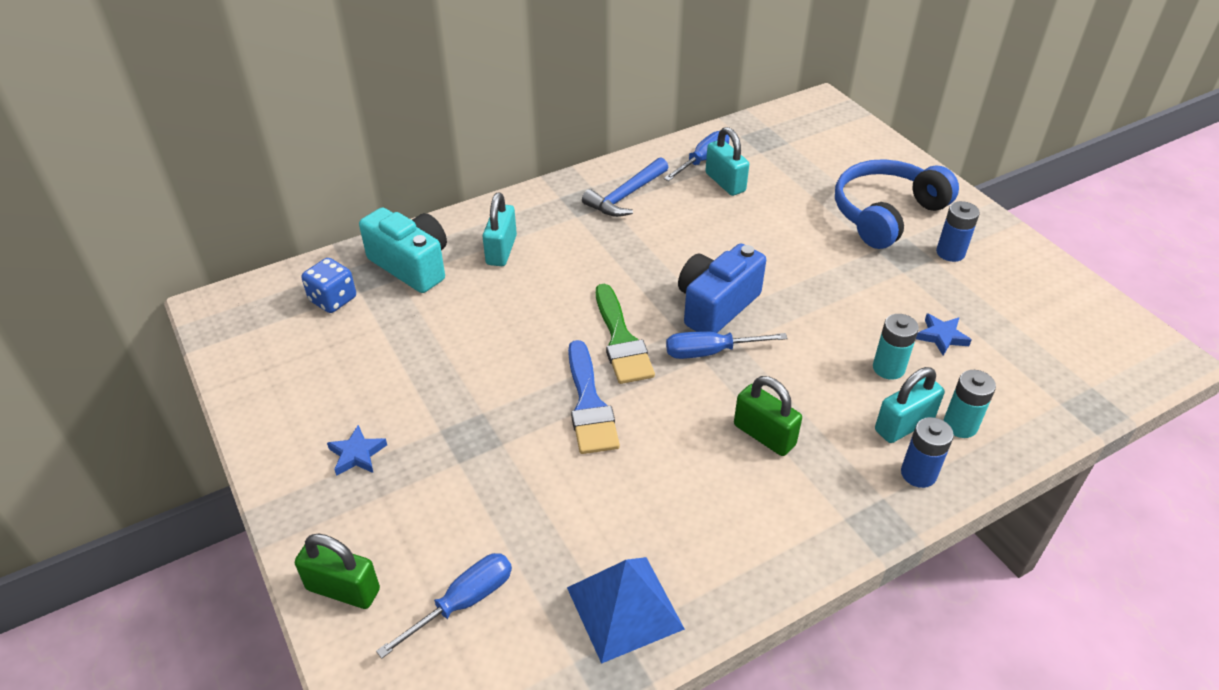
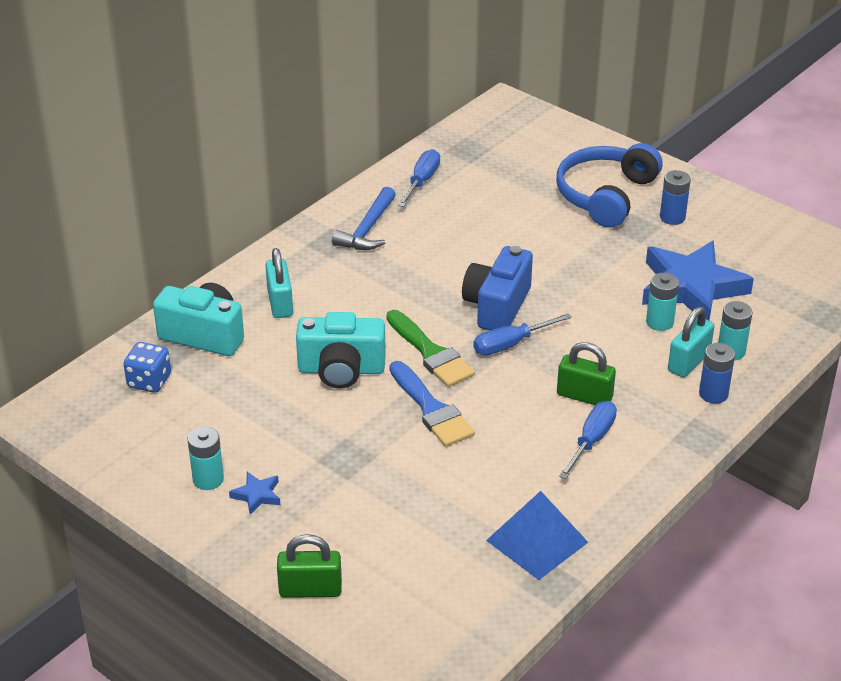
camera: 20 degrees left, 5 degrees down
blue screwdriver [376,553,512,659] -> blue screwdriver moved to [559,401,617,479]
turquoise padlock [705,127,749,196] -> none
blue star [916,313,971,356] -> blue star [642,241,754,320], size x2.47
none -> turquoise battery [188,427,224,490]
none -> turquoise camera [296,312,386,389]

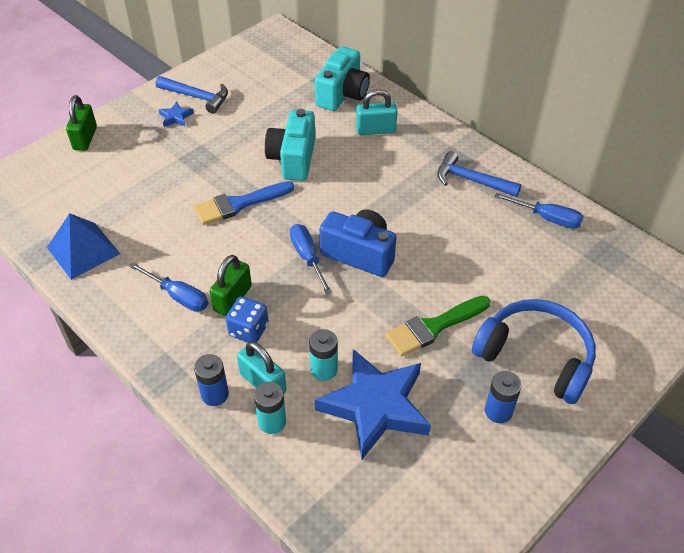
camera: 95 degrees right, 10 degrees up
blue dice [123,342,171,393] -> blue dice moved to [226,297,269,342]
turquoise battery [188,427,224,490] -> blue hammer [156,76,228,114]
green brush [386,310,475,387] -> green brush moved to [385,296,490,356]

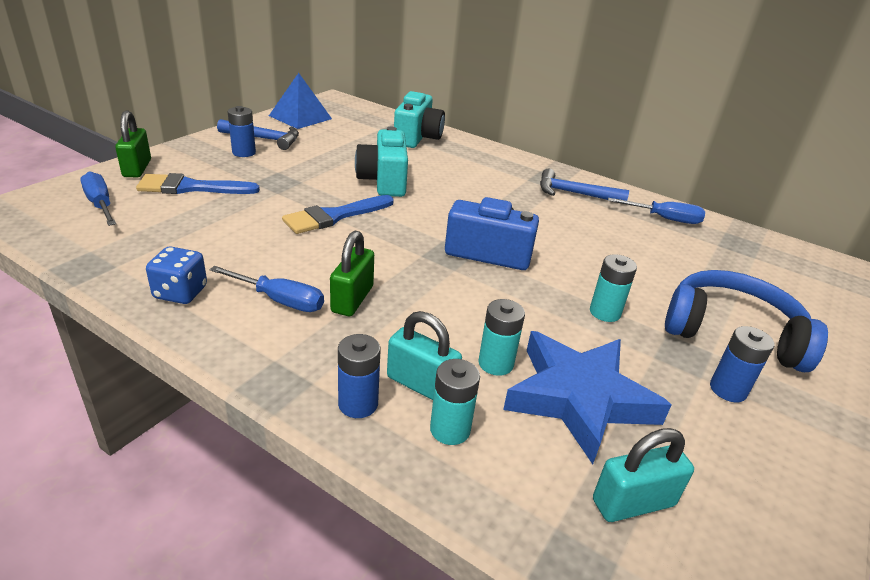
camera: 15 degrees left, 15 degrees down
blue pyramid [47,213,120,280] -> blue pyramid moved to [269,73,332,129]
blue star [159,101,194,127] -> blue battery [227,106,256,157]
blue dice [226,297,269,342] -> blue dice moved to [146,246,207,304]
blue screwdriver [290,224,332,295] -> blue screwdriver moved to [80,171,116,226]
turquoise padlock [356,89,397,135] -> turquoise padlock moved to [593,428,694,522]
green brush [385,296,490,356] -> turquoise battery [590,254,637,322]
none -> blue brush [136,173,260,194]

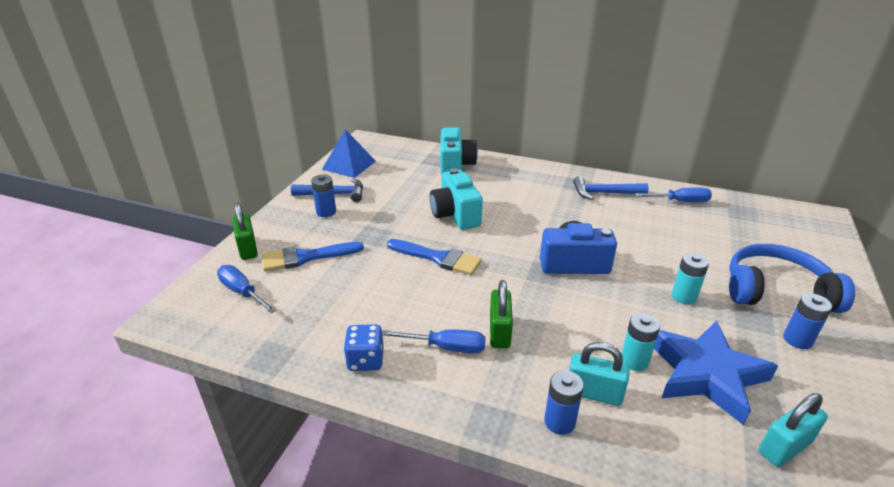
camera: 10 degrees left, 0 degrees up
blue brush [282,195,394,234] -> blue brush turned 105 degrees counterclockwise [387,239,482,275]
turquoise battery [430,359,480,445] -> none

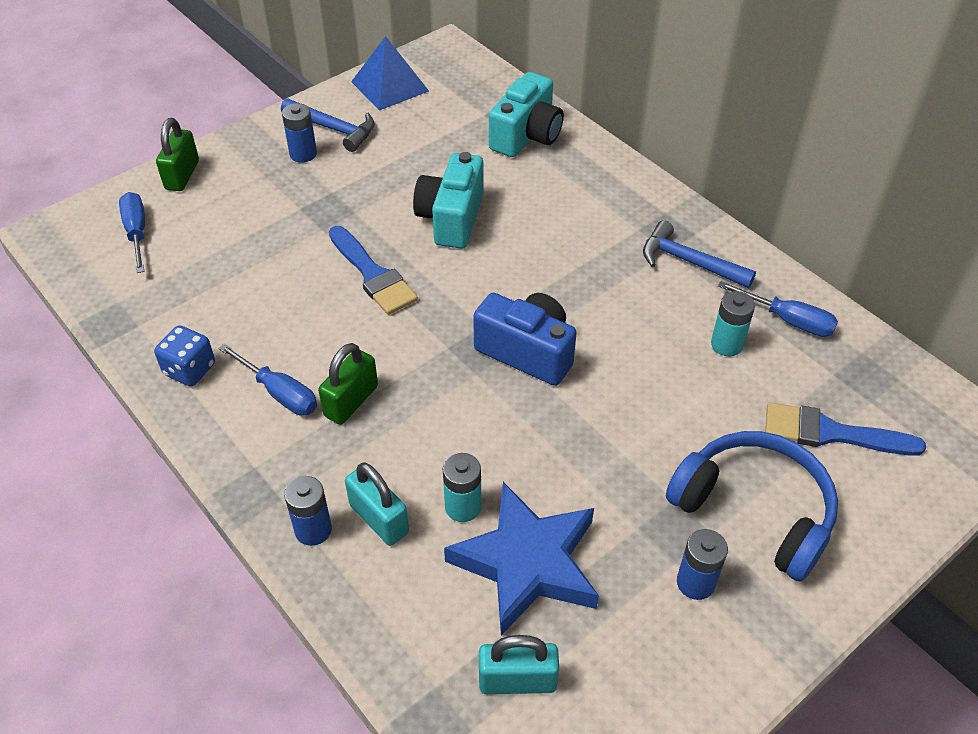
camera: 30 degrees right, 15 degrees up
blue brush [262,242,364,272] -> blue brush moved to [765,402,926,456]
turquoise battery [672,253,709,304] -> turquoise battery moved to [711,291,755,356]

